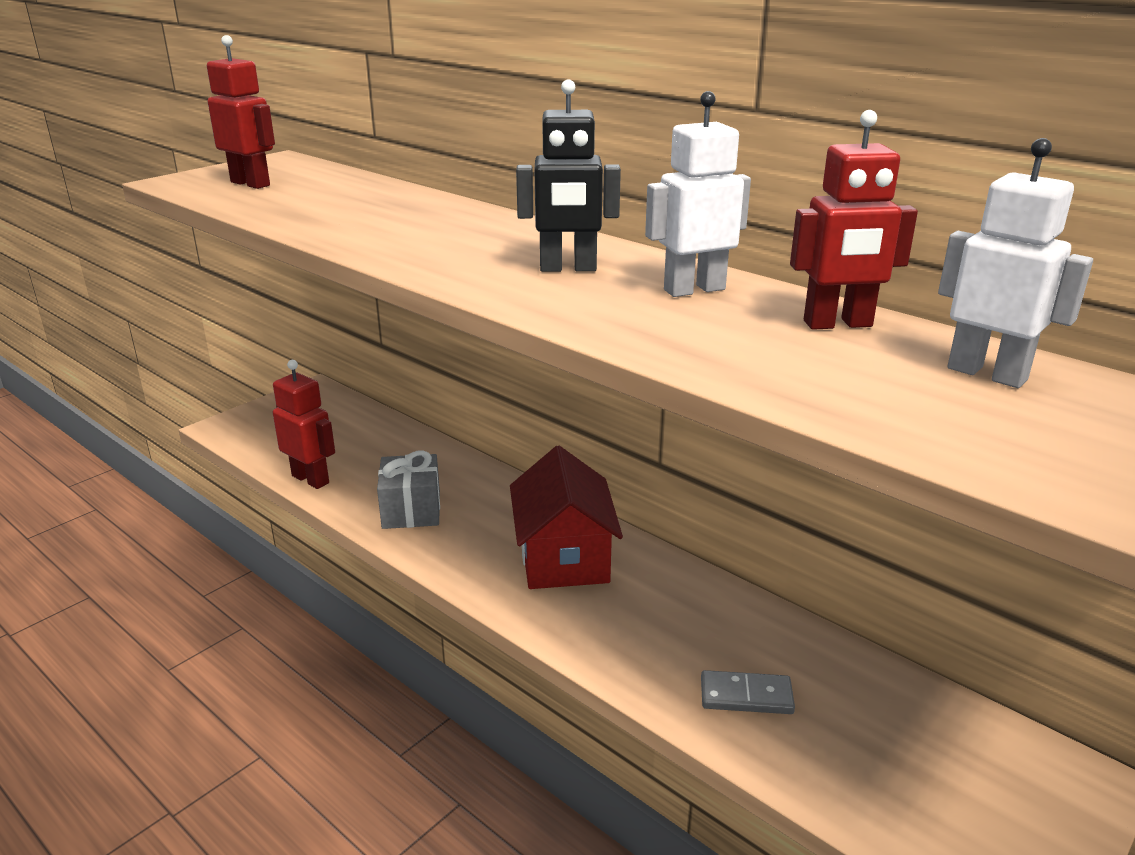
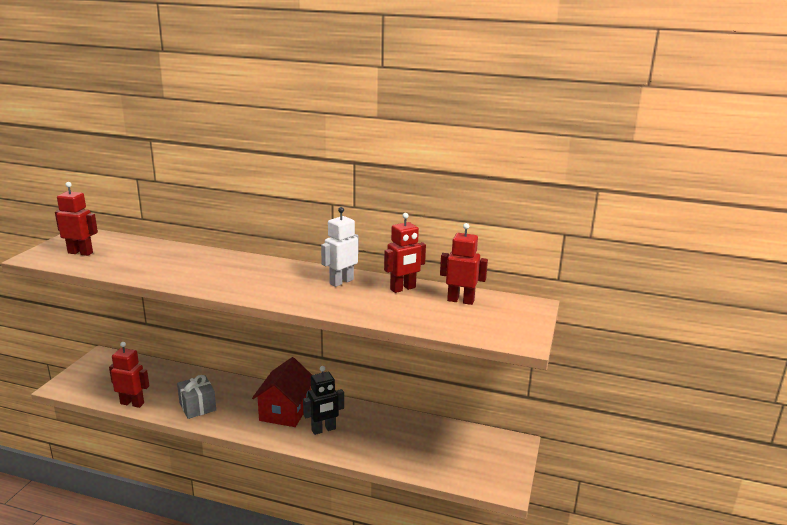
camera: 25 degrees left, 5 degrees down
red house [510,446,623,589] -> red house turned 45 degrees clockwise [252,357,312,427]
black robot [516,80,621,272] -> black robot moved to [303,366,344,435]
grey domino [701,670,795,714] -> none
white robot [938,138,1093,388] -> red robot [440,223,488,305]

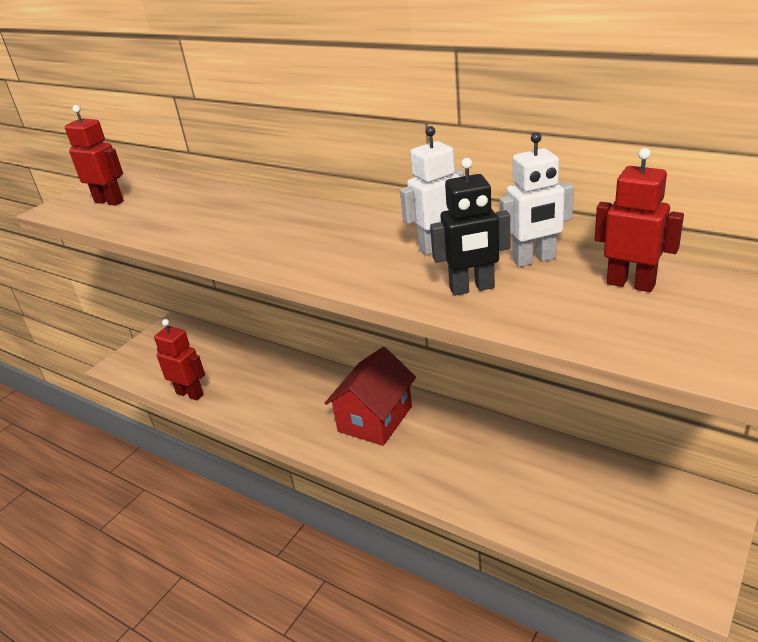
camera: 20 degrees right, 10 degrees up
grey gift [177,375,216,419] -> none
black robot [303,366,344,435] -> black robot moved to [430,158,510,296]
red robot [384,213,426,293] -> white robot [499,132,574,267]

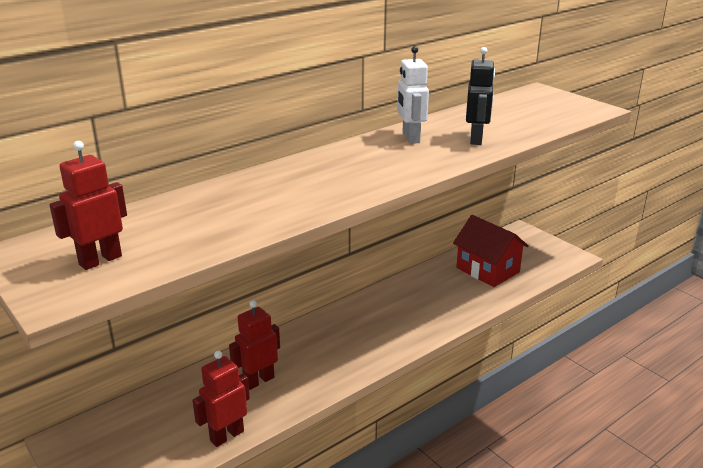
camera: 75 degrees left, 5 degrees down
red house [324,347,416,446] -> red house moved to [453,215,528,287]
white robot [499,132,574,267] -> none
red robot [595,148,684,292] -> red robot moved to [229,300,280,390]

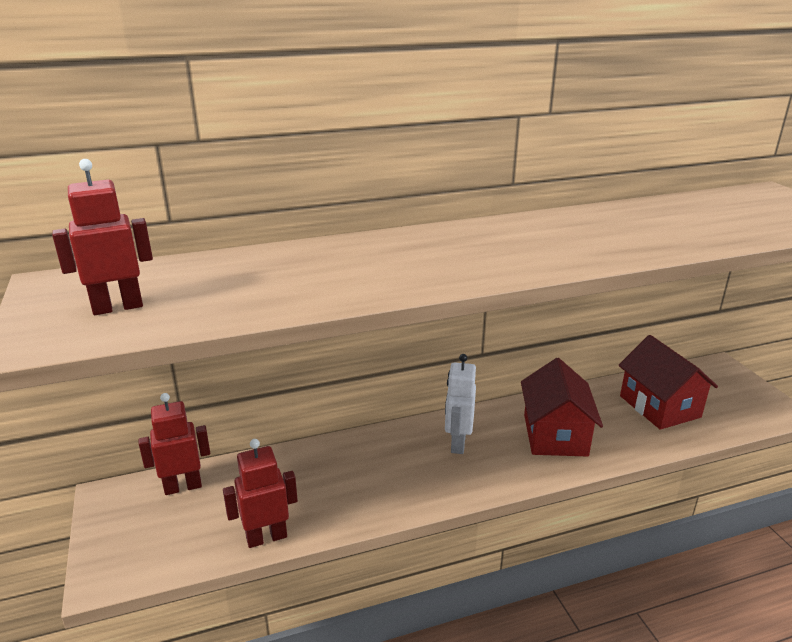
camera: 20 degrees right, 0 degrees up
red robot [229,300,280,390] -> red robot moved to [139,393,210,495]
white robot [397,46,429,144] -> white robot moved to [445,354,476,454]
black robot [466,47,495,145] -> none
none -> red house [521,358,603,457]

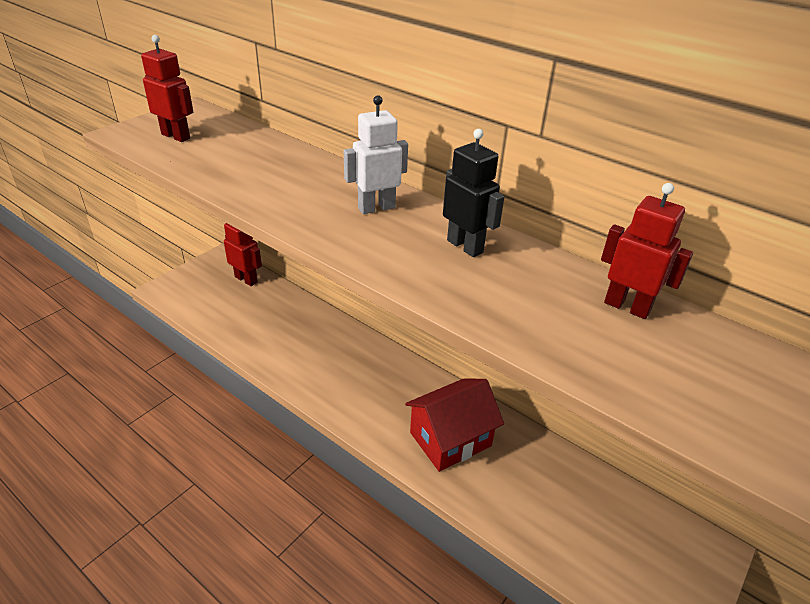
camera: 55 degrees right, 10 degrees up
red robot [223,439,298,548] -> red robot moved to [601,183,693,319]
white robot [445,354,476,454] -> white robot moved to [344,95,408,214]
red house [619,335,718,430] -> none
none -> black robot [443,129,504,257]

